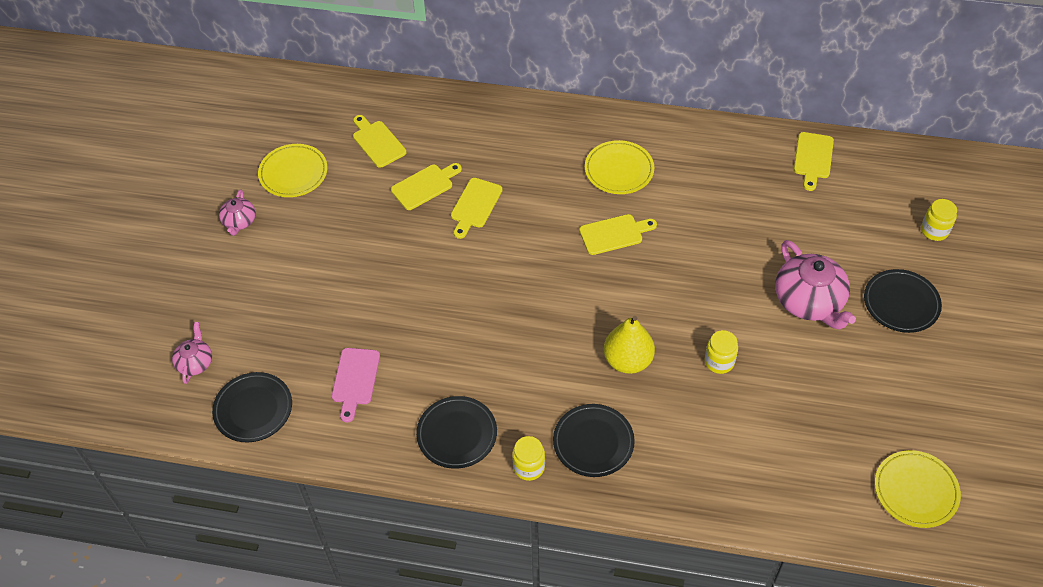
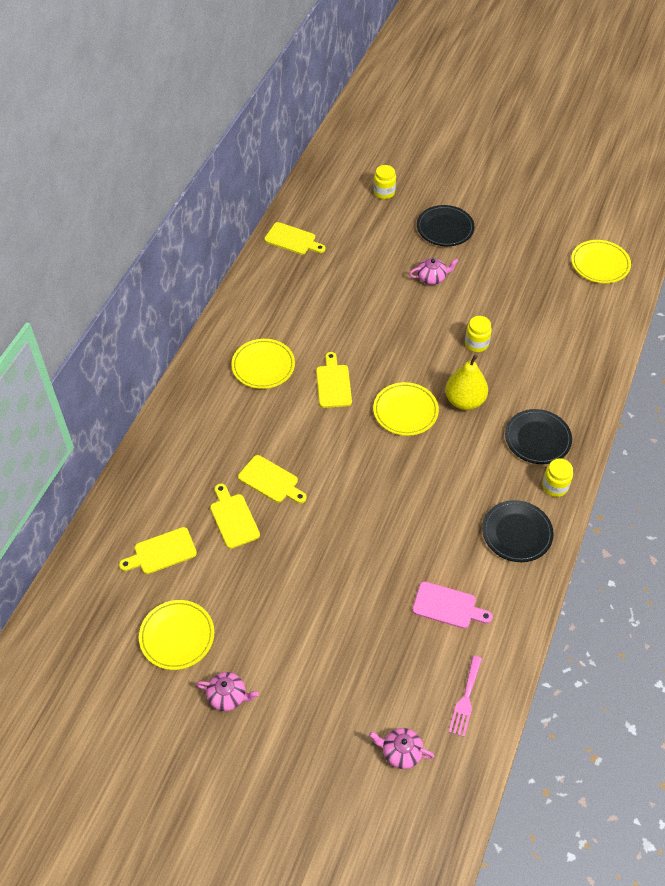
camera: 80 degrees left, 0 degrees up
black plate [212,372,292,442] -> pink fork [449,656,482,737]
pink teapot [775,240,856,330] -> pink teapot [409,258,459,285], size x0.53
none -> yellow plate [373,382,439,436]

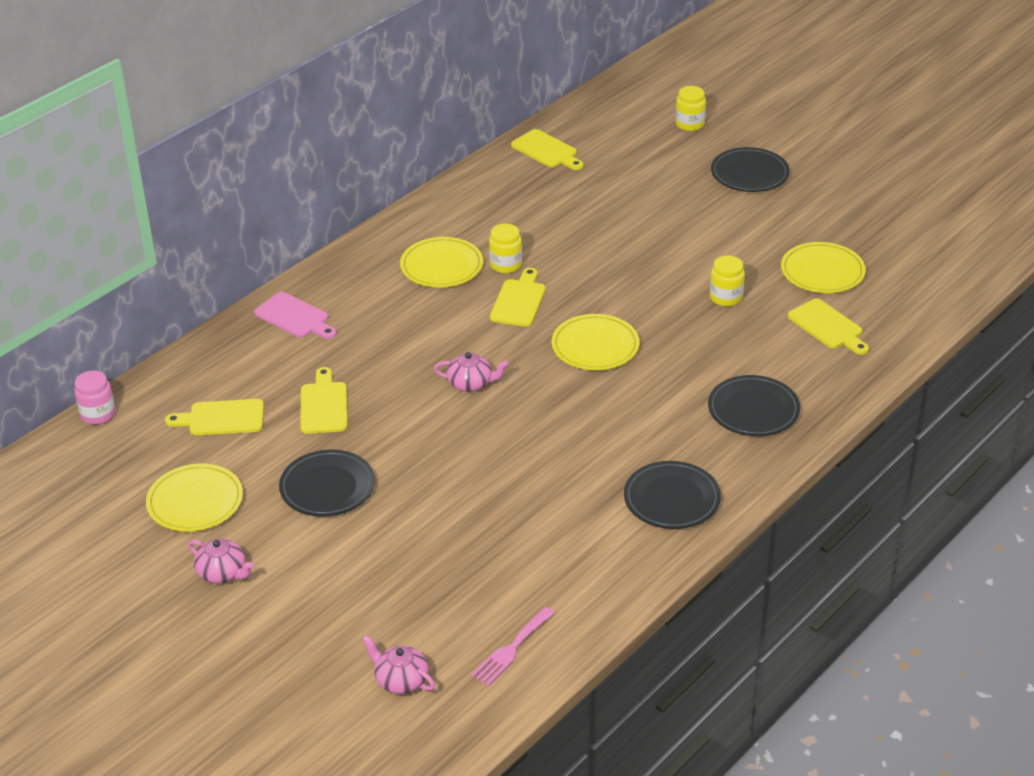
camera: 20 degrees right, 15 degrees down
yellow cutting board [238,455,307,503] -> yellow cutting board moved to [788,299,869,355]
pink teapot [409,258,459,285] -> pink teapot moved to [434,352,509,392]
pink cutting board [412,581,493,629] -> pink cutting board moved to [254,292,337,339]
yellow pear [445,355,488,410] -> none
yellow jar [542,458,573,497] -> yellow jar moved to [489,224,522,274]
yellow plate [571,240,631,283] -> yellow plate moved to [781,242,866,293]
none -> pink jar [74,370,115,425]
none -> black plate [279,450,375,517]

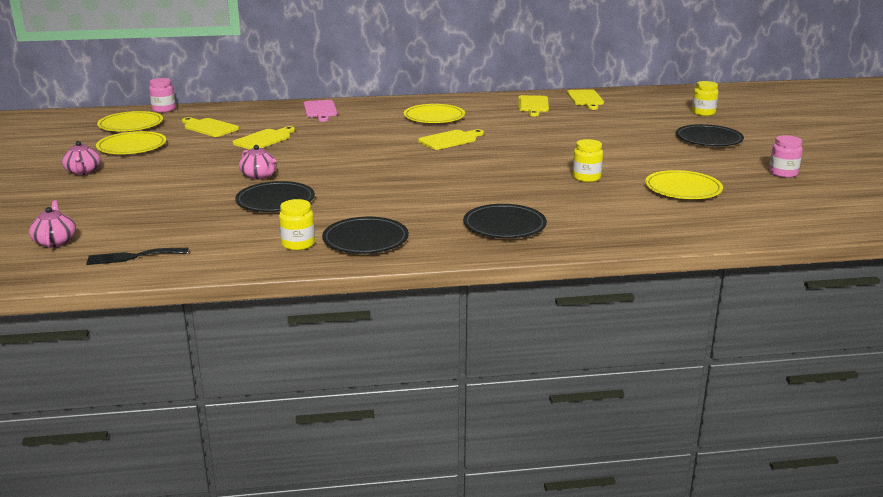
camera: 40 degrees right, 15 degrees down
black plate [279,450,375,517] -> black plate moved to [235,181,315,212]
pink teapot [434,352,509,392] -> pink teapot moved to [239,145,277,180]
pink fork [471,607,554,686] -> black fork [86,248,188,265]
yellow jar [489,224,522,274] -> yellow jar moved to [279,199,315,250]
yellow plate [552,314,639,370] -> yellow plate moved to [97,111,163,131]
yellow cutting board [788,299,869,355] -> yellow cutting board moved to [518,95,549,116]
none -> pink jar [769,135,803,178]

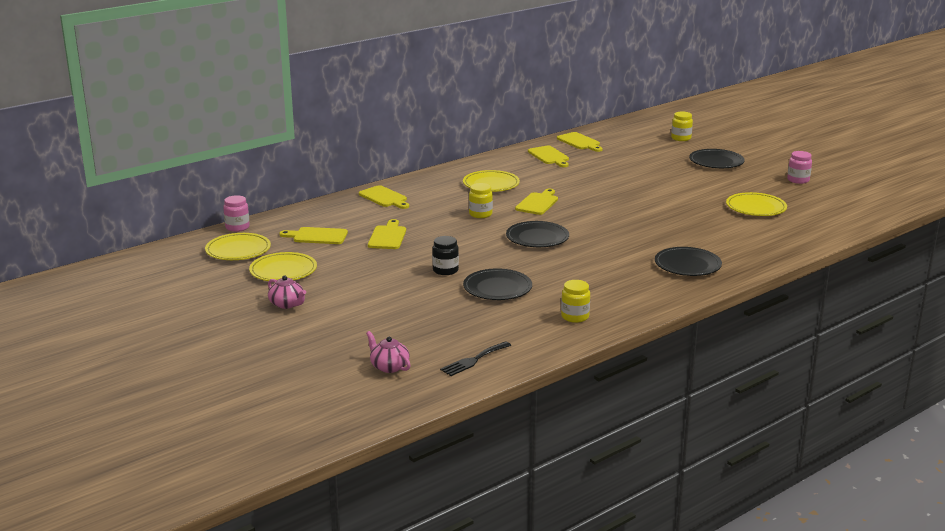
camera: 30 degrees left, 0 degrees up
pink teapot [239,145,277,180] -> black jar [432,236,459,275]
pink cutting board [303,100,337,122] -> yellow cutting board [359,185,409,209]
black plate [322,217,409,254] -> black plate moved to [506,221,569,247]
yellow jar [573,139,603,182] -> yellow jar moved to [469,183,493,218]

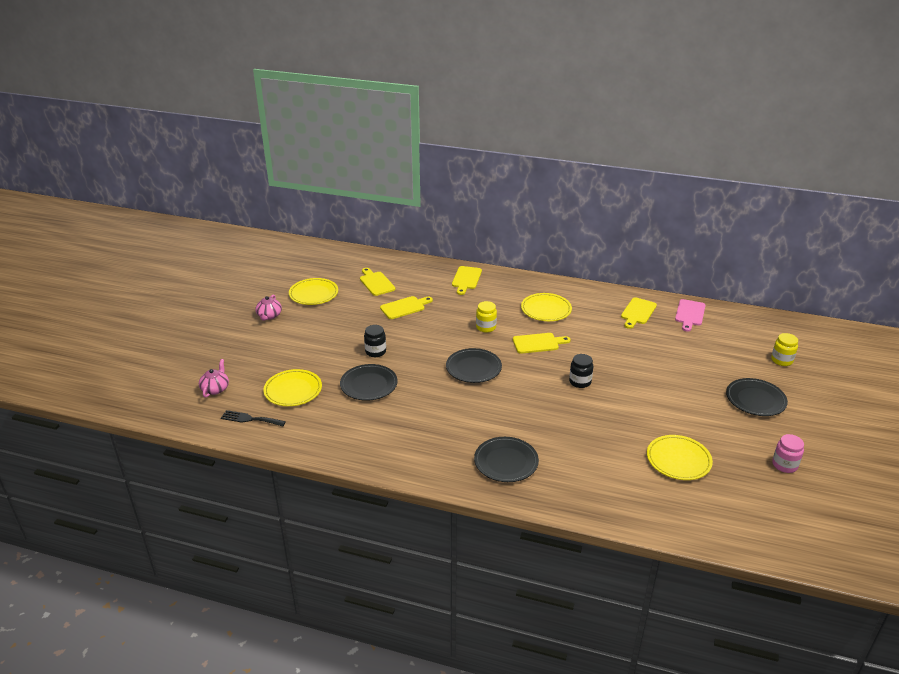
camera: 55 degrees right, 10 degrees up
yellow plate [205,233,271,260] -> yellow plate moved to [263,369,322,406]
pink jar [223,195,250,232] -> none
yellow cutting board [557,132,603,152] -> pink cutting board [675,299,706,332]
yellow jar [561,280,590,323] -> none
none -> black jar [569,354,593,388]

